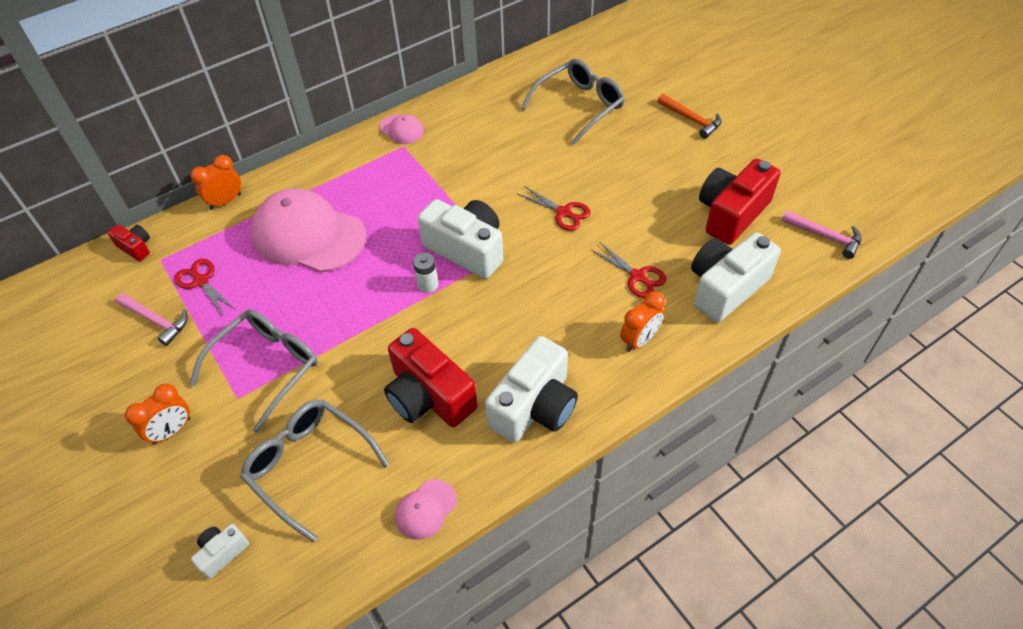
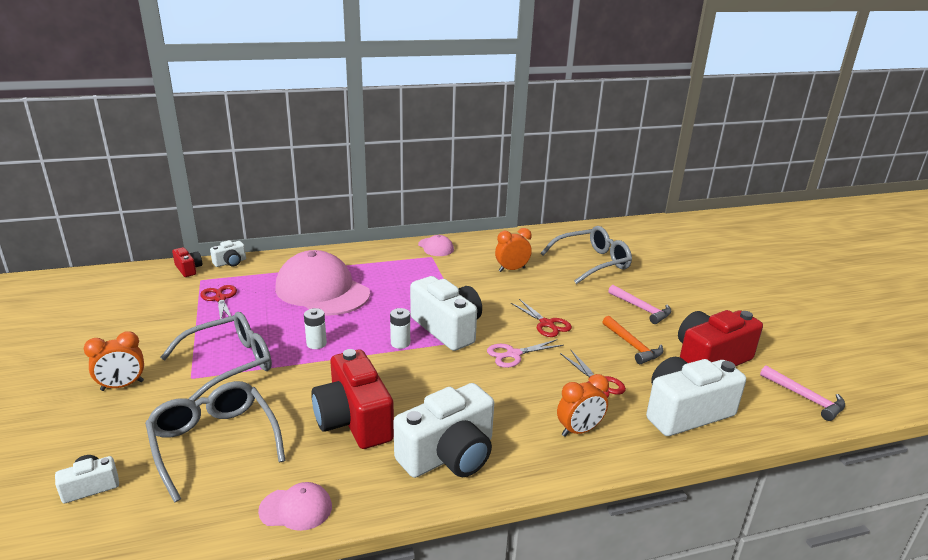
camera: 15 degrees right, 25 degrees down
pink hammer [116,293,188,346] -> pink hammer moved to [608,285,671,324]
orange clock [190,155,241,210] -> orange clock moved to [495,228,532,272]
pink cap [395,479,457,540] -> pink cap turned 150 degrees counterclockwise [258,482,332,531]
orange hammer [658,94,722,139] -> orange hammer moved to [602,316,663,364]
none -> white camera [210,240,246,267]
none -> white battery [304,308,327,349]
none -> pink scissors [487,339,564,368]

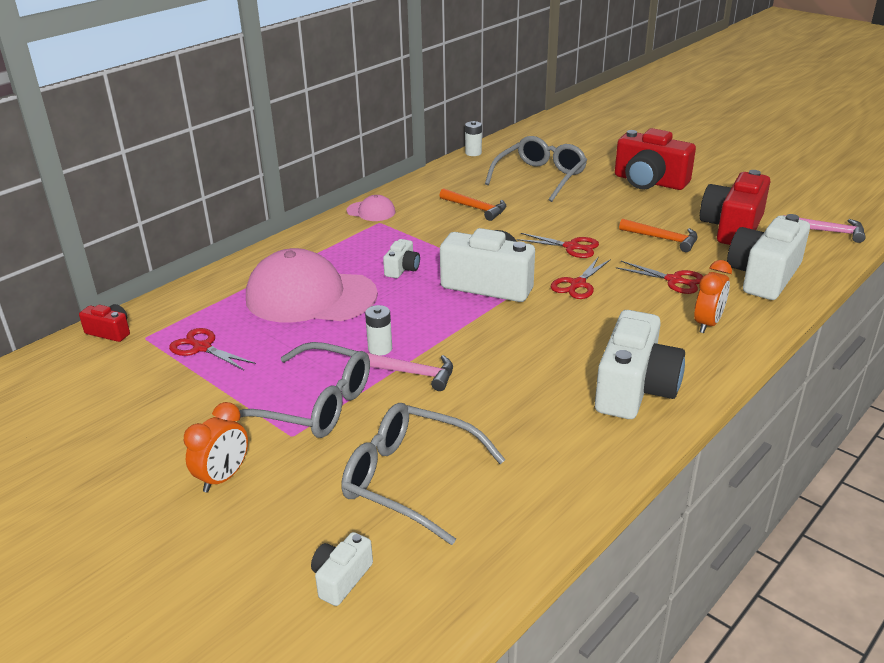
camera: 30 degrees left, 5 degrees up
grey glasses [160,312,272,401] -> grey glasses turned 90 degrees clockwise [239,342,370,438]
white camera [210,240,246,267] -> white camera moved to [383,239,420,278]
pink cap [258,482,332,531] -> none
red camera [311,349,394,449] -> red camera moved to [615,128,696,190]
white battery [390,308,410,349] -> white battery moved to [465,121,482,156]
pink scissors [487,339,564,368] -> red scissors [550,257,611,299]
orange clock [495,228,532,272] -> orange hammer [439,188,506,221]
pink hammer [608,285,671,324] -> pink hammer moved to [367,353,453,391]

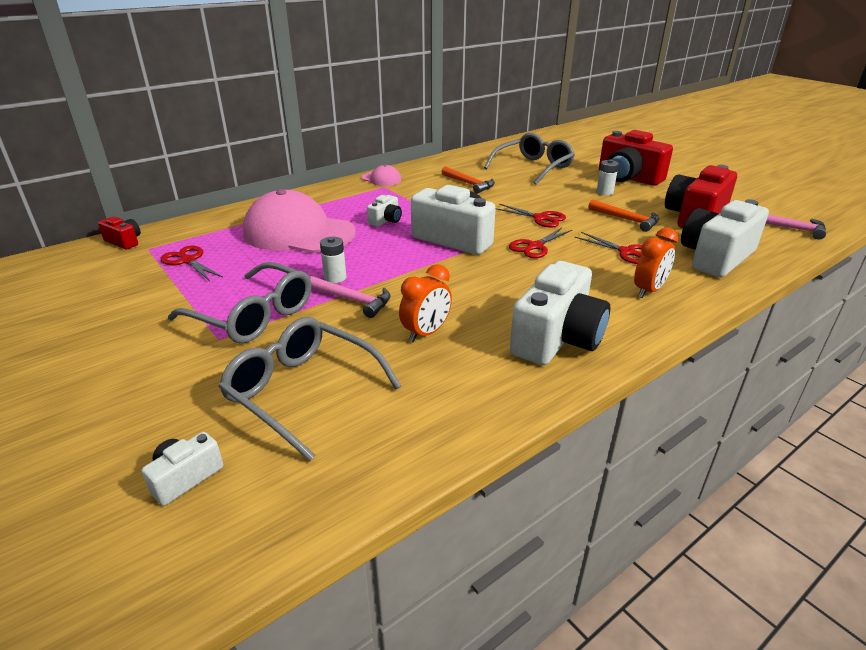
camera: 10 degrees right, 0 degrees up
orange clock [184,402,248,493] -> orange clock moved to [399,264,452,342]
white battery [465,121,482,156] -> white battery moved to [596,159,619,195]

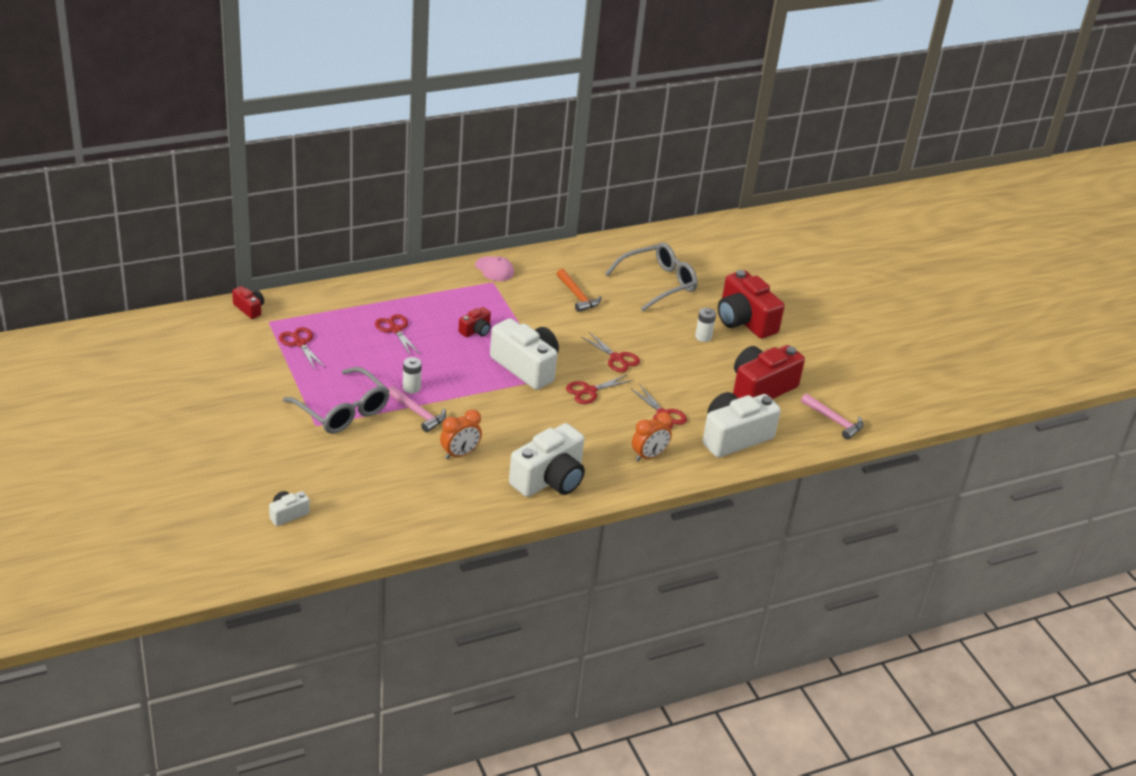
camera: 10 degrees right, 5 degrees up
grey glasses [219,317,401,461] -> none
pink cap [243,189,356,253] -> red scissors [375,314,421,357]
white camera [367,195,402,227] -> red camera [458,307,491,337]
orange hammer [588,199,659,232] -> none

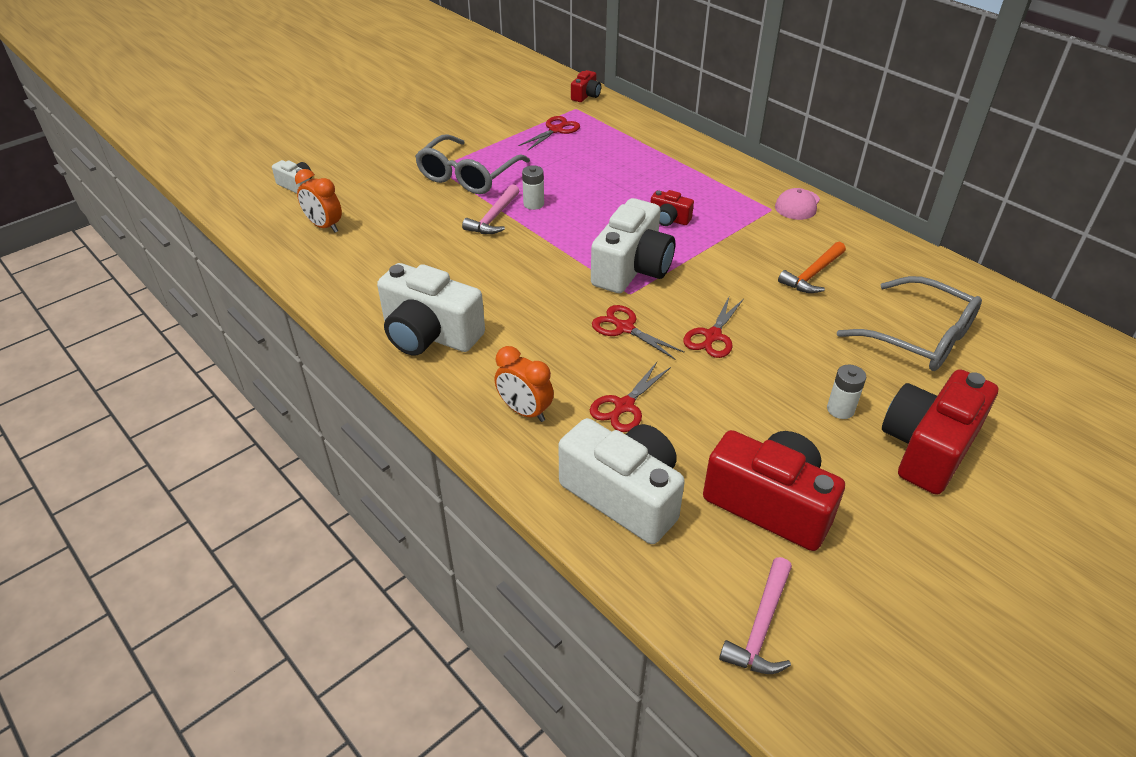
camera: 75 degrees right, 5 degrees up
red scissors [375,314,421,357] -> none
orange clock [440,410,482,459] -> orange clock moved to [295,169,342,233]

